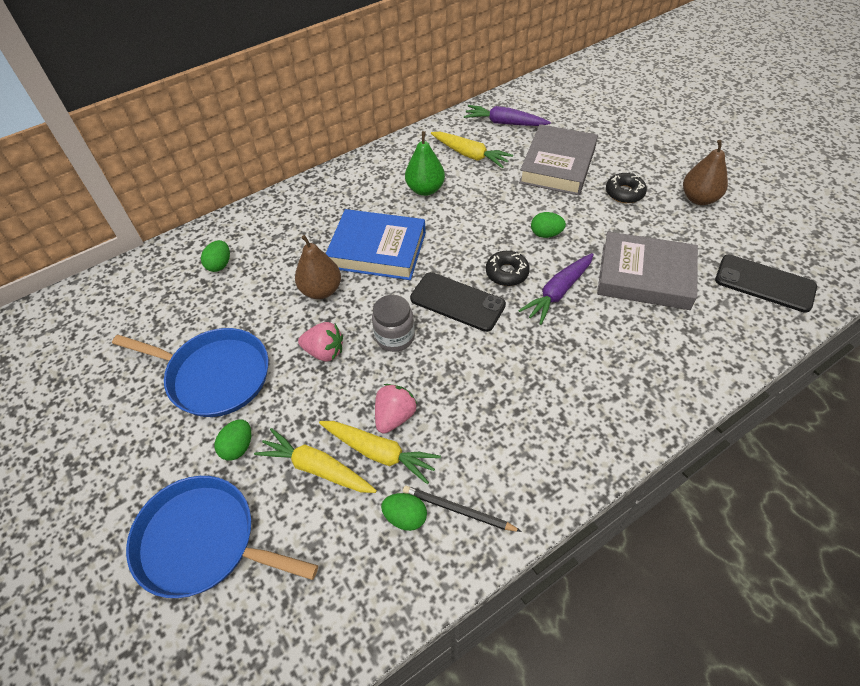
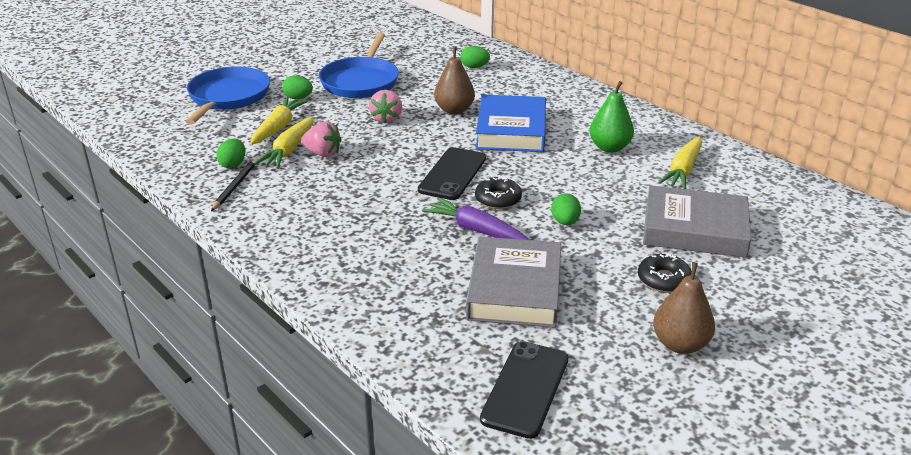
camera: 80 degrees right, 20 degrees down
grey jar [372,295,415,352] -> none
purple carrot [464,105,551,126] -> none

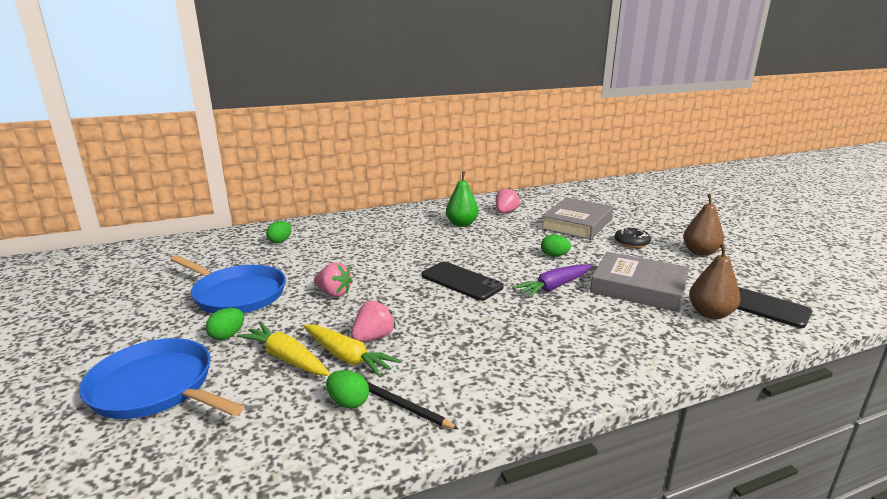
camera: 70 degrees left, 10 degrees down
brown pear [434,46,475,115] -> brown pear moved to [689,243,741,319]
black donut [475,176,522,209] -> none
blue book [476,94,546,152] -> none
yellow carrot [658,136,702,189] -> pink strawberry [496,188,520,213]

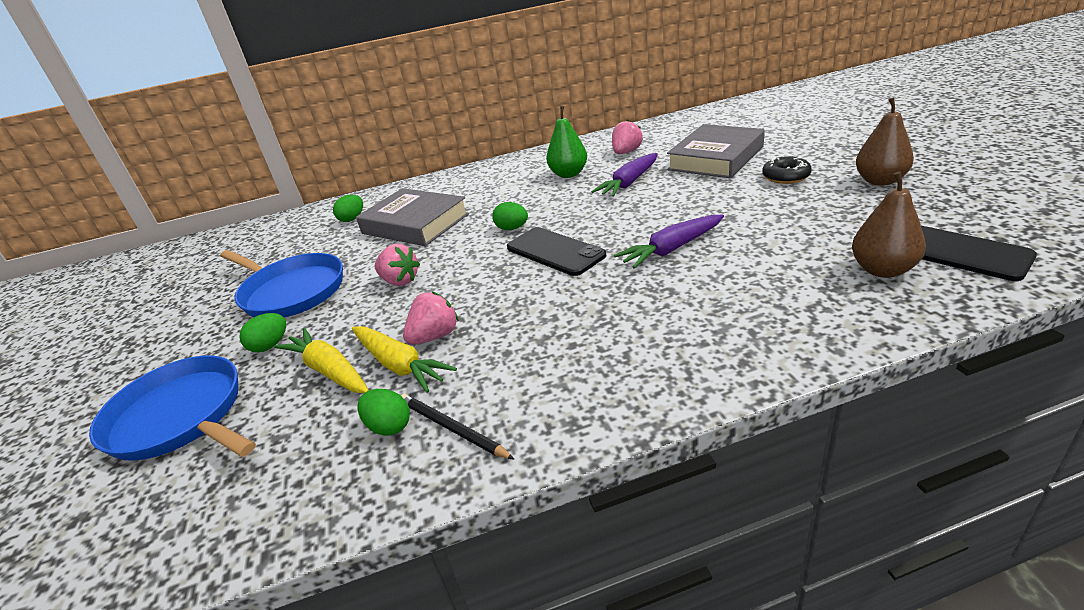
camera: 10 degrees right, 10 degrees up
green egg [541,235,571,257] -> green egg moved to [492,202,528,230]
grey book [590,252,689,312] -> grey book moved to [356,188,469,246]
none -> purple carrot [592,153,658,197]

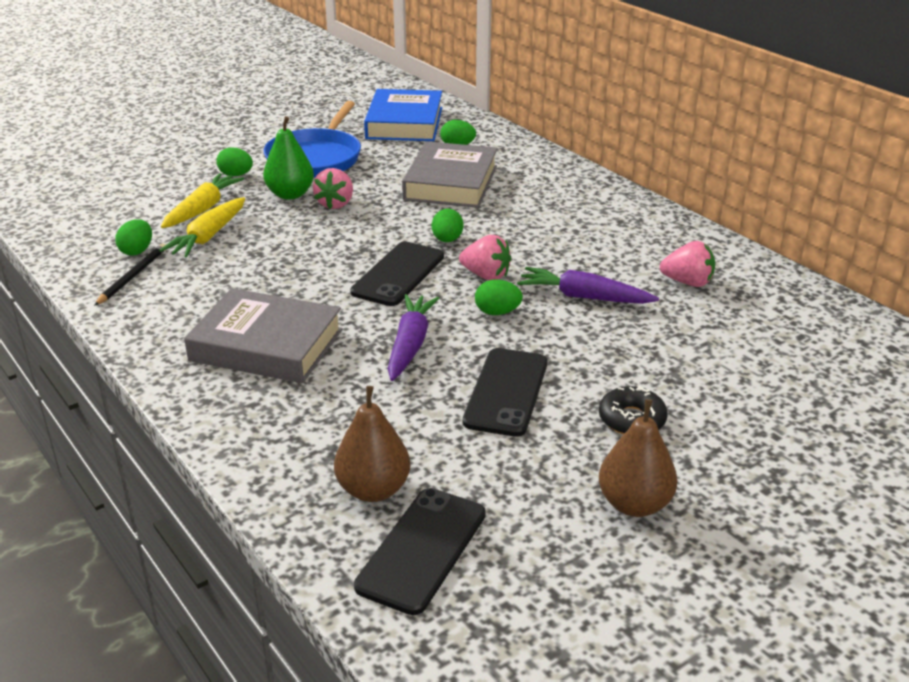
camera: 65 degrees right, 0 degrees up
blue pan [89,355,256,461] -> none
pink strawberry [403,292,459,345] -> pink strawberry moved to [459,235,512,280]
green pear [546,106,587,178] -> green pear moved to [263,116,314,199]
purple carrot [614,215,724,269] -> purple carrot turned 60 degrees clockwise [388,294,439,381]
grey book [667,124,765,178] -> grey book moved to [184,288,342,383]
none -> blue book [364,89,442,141]
none -> black phone [463,348,548,437]
none -> green egg [475,279,523,315]

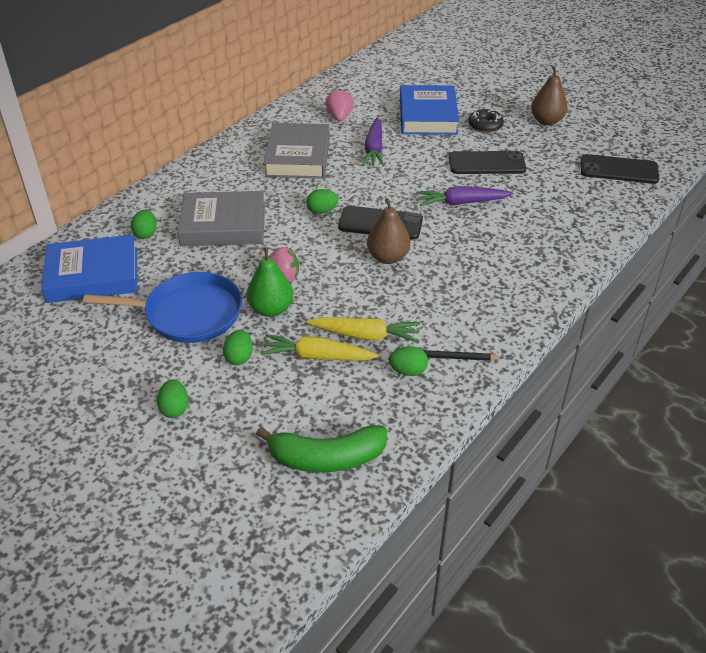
camera: 105 degrees left, 10 degrees up
grey book [184,288,342,383] -> grey book moved to [264,123,330,179]
brown pear [334,386,410,502] -> brown pear moved to [367,198,410,264]
pink strawberry [459,235,512,280] -> none
green egg [475,279,523,315] -> green egg moved to [157,379,188,418]
none -> green banana [256,425,387,472]
none -> blue book [400,85,459,135]

